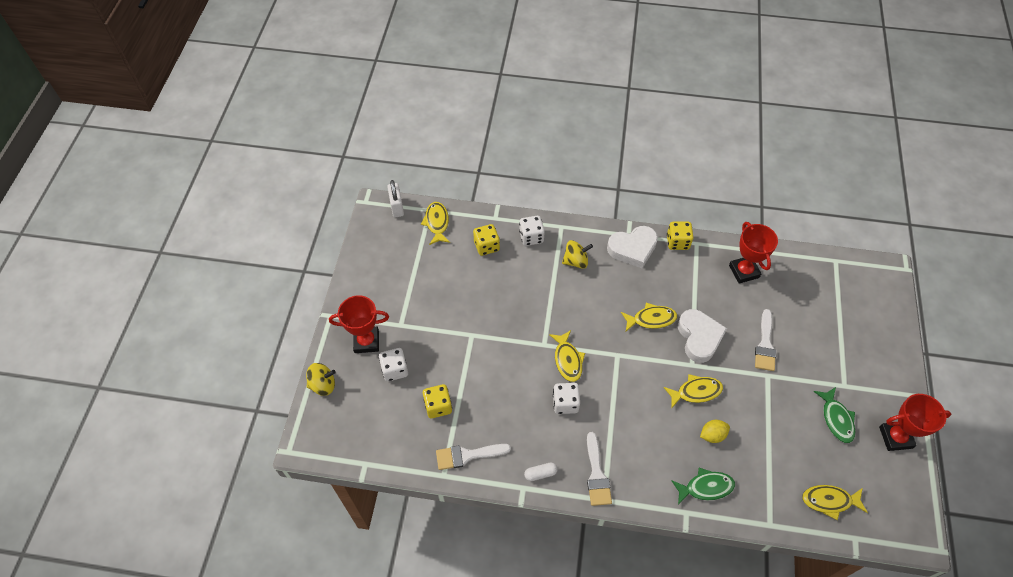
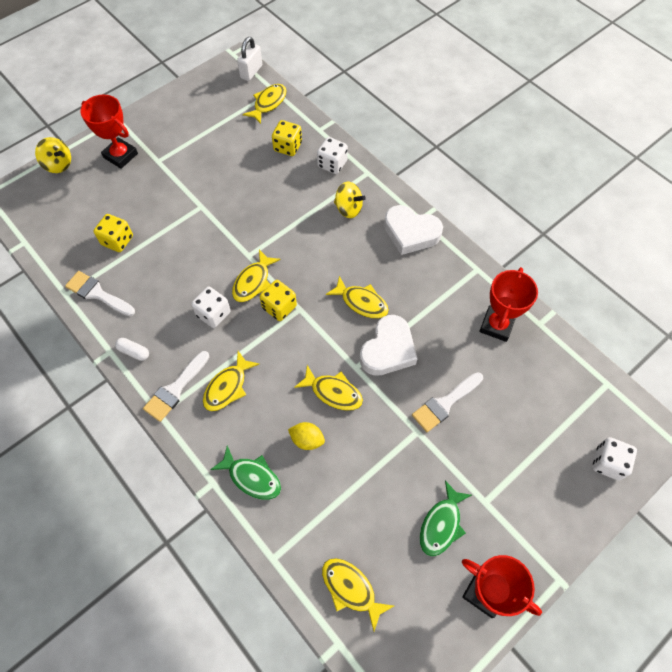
camera: 40 degrees right, 5 degrees up
white dice [379,348,408,382] -> white dice moved to [592,437,637,480]
yellow dice [667,222,693,250] -> yellow dice moved to [260,280,297,321]
none -> yellow fish [203,351,259,411]

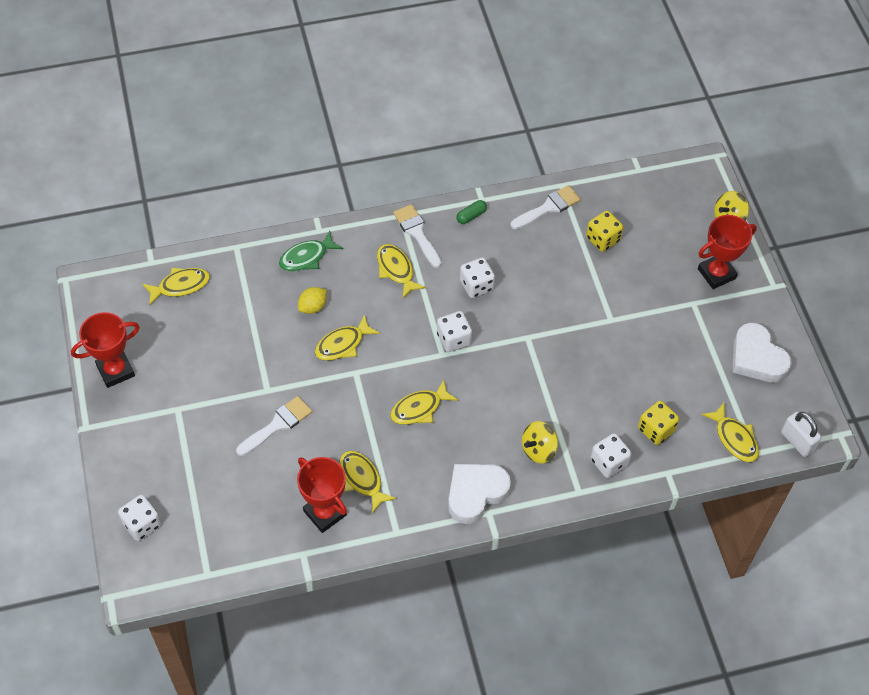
camera: 115 degrees right, 5 degrees down
white capsule [115,338,149,361] -> green capsule [456,200,487,224]
yellow fish [232,250,281,302] -> yellow fish moved to [340,451,396,514]
yellow dice [260,280,297,321] -> white dice [437,311,472,352]
white heart [360,315,417,376] -> white heart moved to [732,323,792,382]
white brush [412,372,483,432] -> white brush turned 60 degrees clockwise [236,396,312,456]
green fish [420,481,472,557] -> none

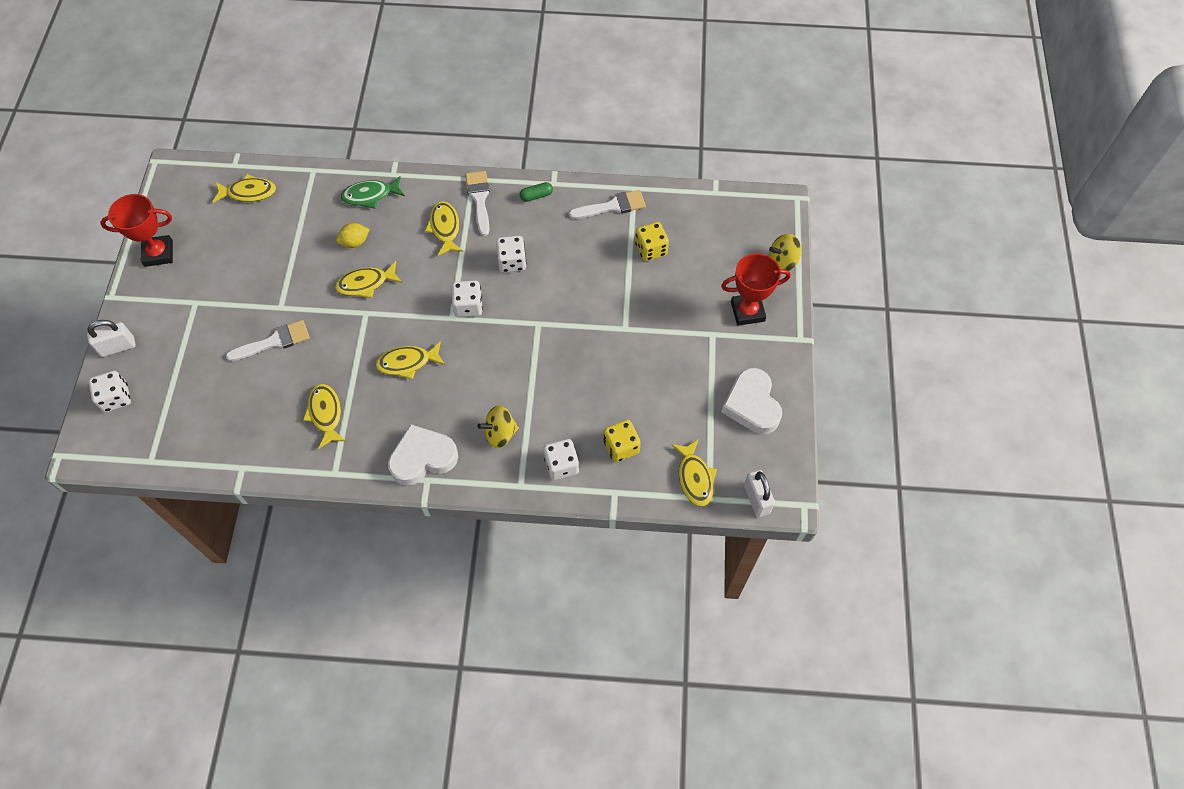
camera: 20 degrees right, 5 degrees up
red trophy [297,457,347,533] -> none
none -> white padlock [87,320,136,357]

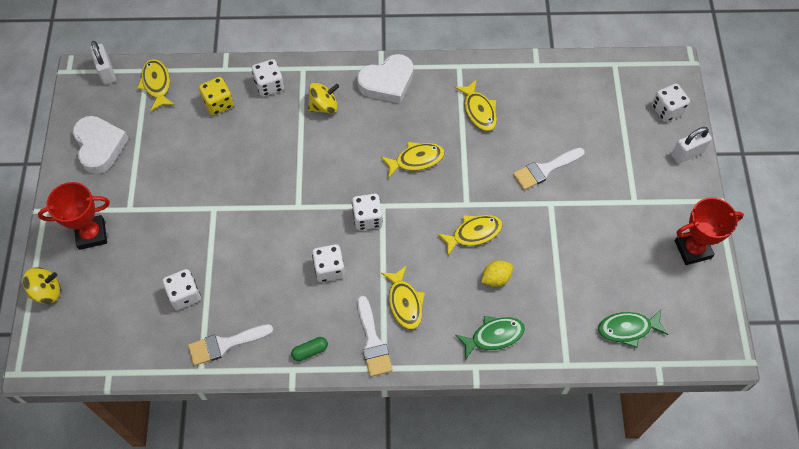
camera: 175 degrees right, 0 degrees up
yellow fish [213,174,276,203] -> green fish [598,309,669,348]
yellow dice [635,222,669,261] -> white dice [163,269,201,310]

